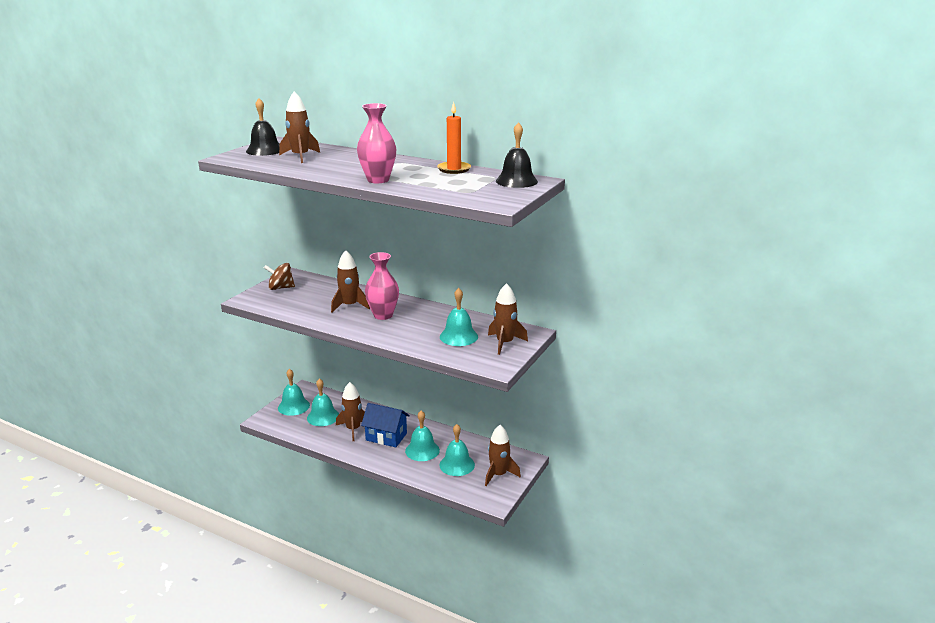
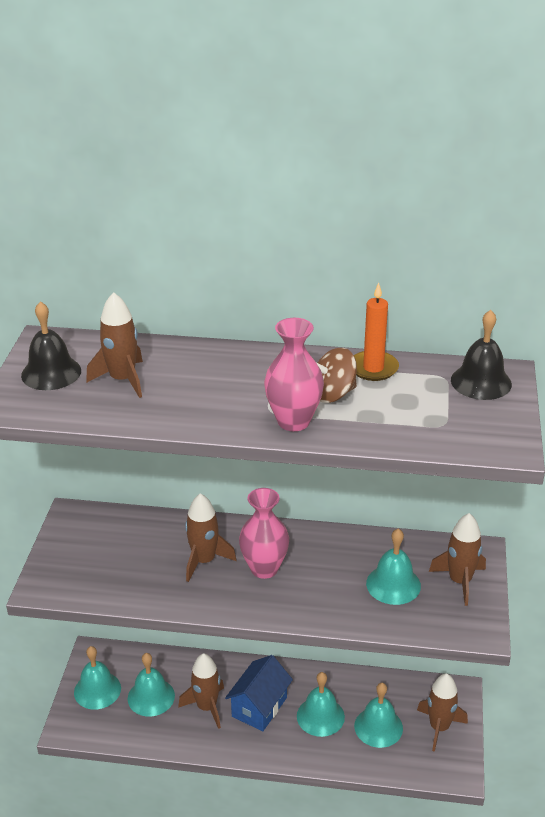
camera: 20 degrees left, 10 degrees up
brown spinning top [264,263,295,290] -> brown spinning top moved to [316,348,357,403]
blue house [361,403,410,447] -> blue house turned 60 degrees counterclockwise [225,655,293,731]

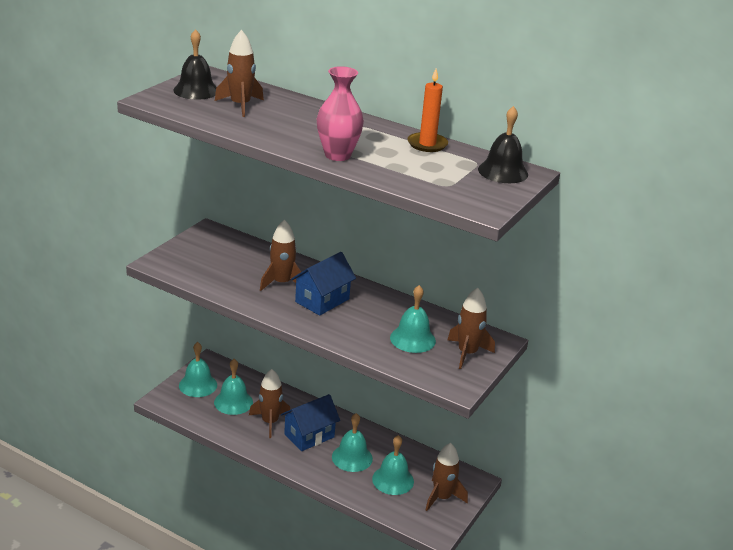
camera: 20 degrees right, 5 degrees down
pink vase [239,488,289,579] -> blue house [291,252,356,316]
brown spinning top [316,348,357,403] -> none

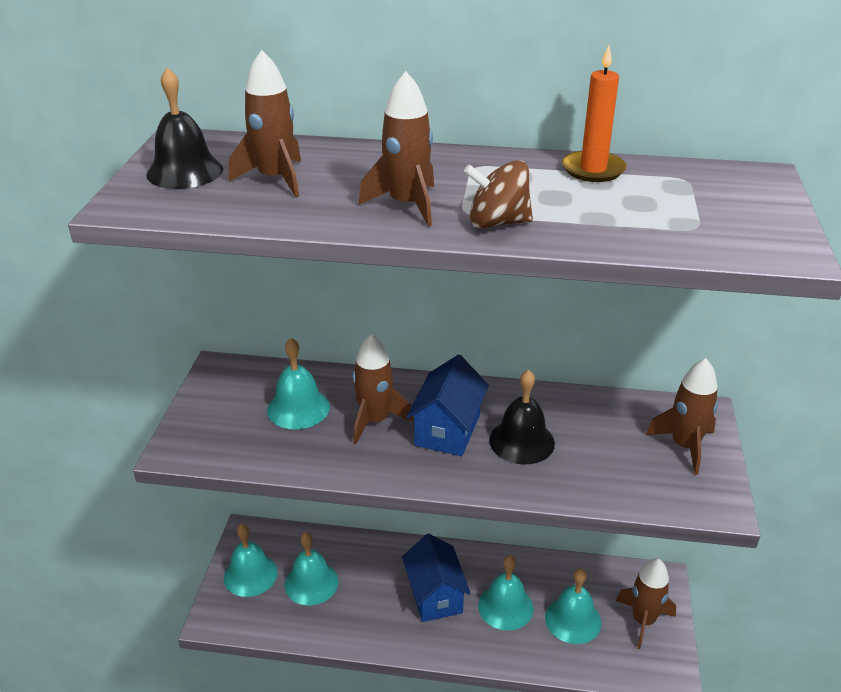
camera: 20 degrees left, 5 degrees up
brown rocket [249,369,291,438] -> brown rocket moved to [359,71,434,227]
blue house [281,394,340,451] -> blue house turned 45 degrees counterclockwise [402,534,471,622]
pink vase [317,66,364,161] -> brown spinning top [464,160,533,228]
turquoise bell [390,285,436,353] -> turquoise bell moved to [267,338,330,429]
black bell [478,106,528,183] -> black bell moved to [489,369,555,464]

